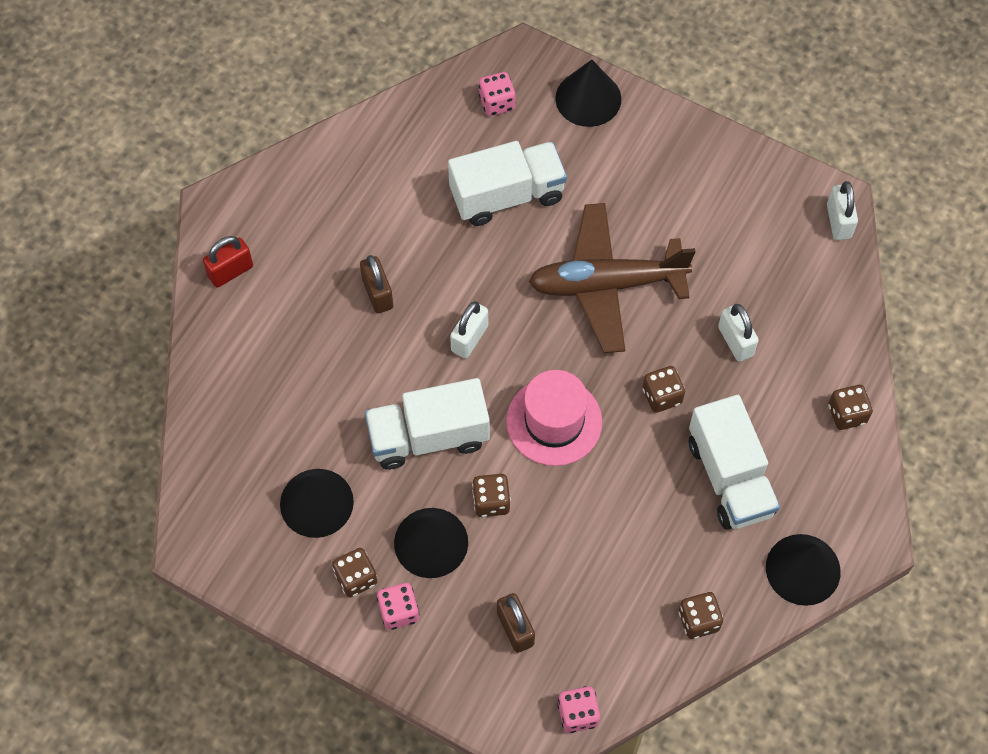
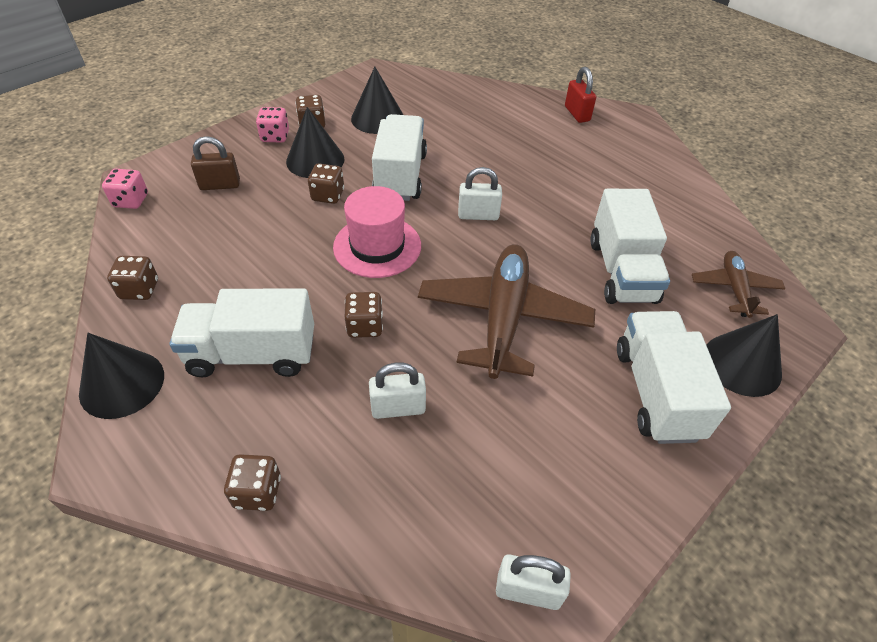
camera: 105 degrees right, 15 degrees down
brown padlock [360,255,393,313] -> none
white padlock [450,301,488,358] -> white padlock turned 45 degrees counterclockwise [458,167,502,220]
pink dice [479,72,516,116] -> brown plane [692,251,786,318]
none -> white truck [617,311,731,444]

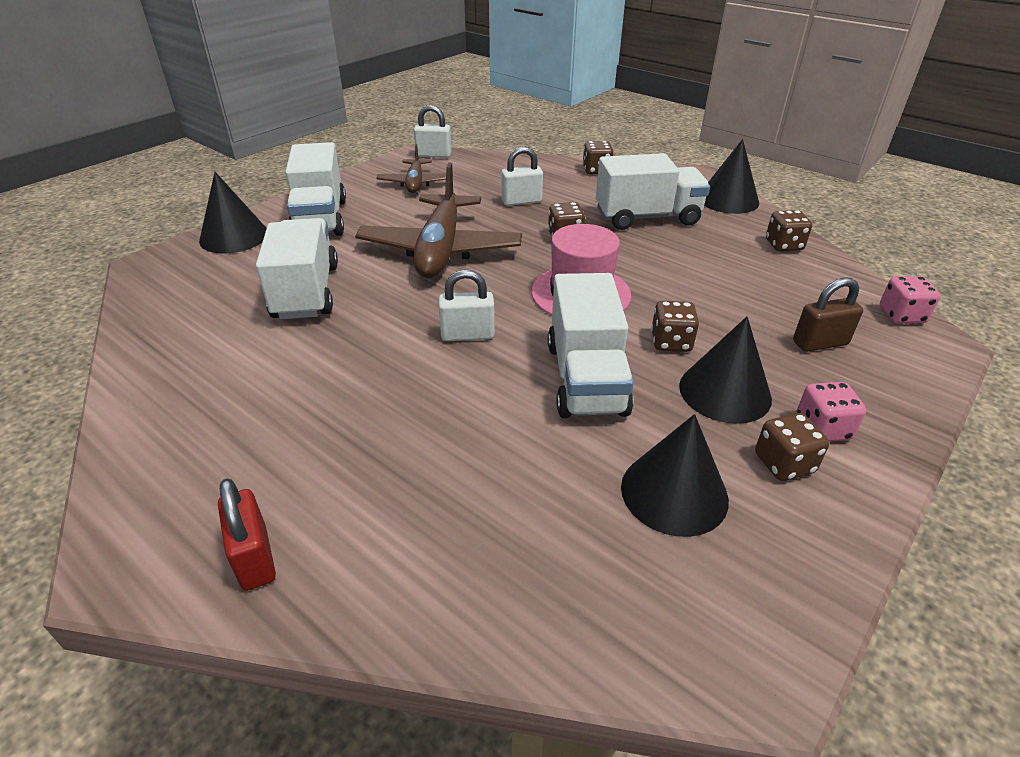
camera: 175 degrees right, 10 degrees down
brown plane [692,251,786,318] -> brown plane moved to [376,144,446,193]

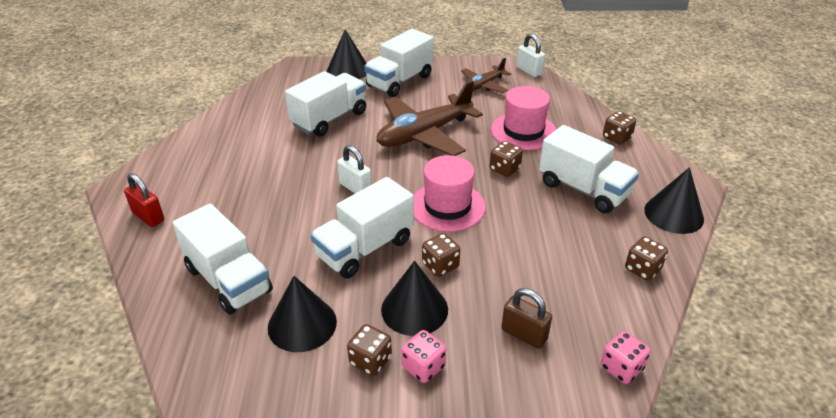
camera: 50 degrees right, 0 degrees up
red padlock [218,478,276,591] -> red padlock turned 75 degrees counterclockwise [124,173,164,227]
white padlock [501,146,543,206] -> pink hat [491,86,556,150]
none -> white truck [173,204,273,315]

